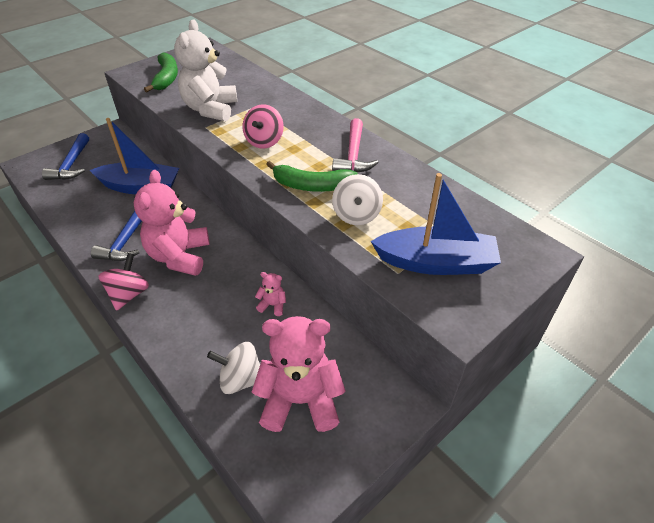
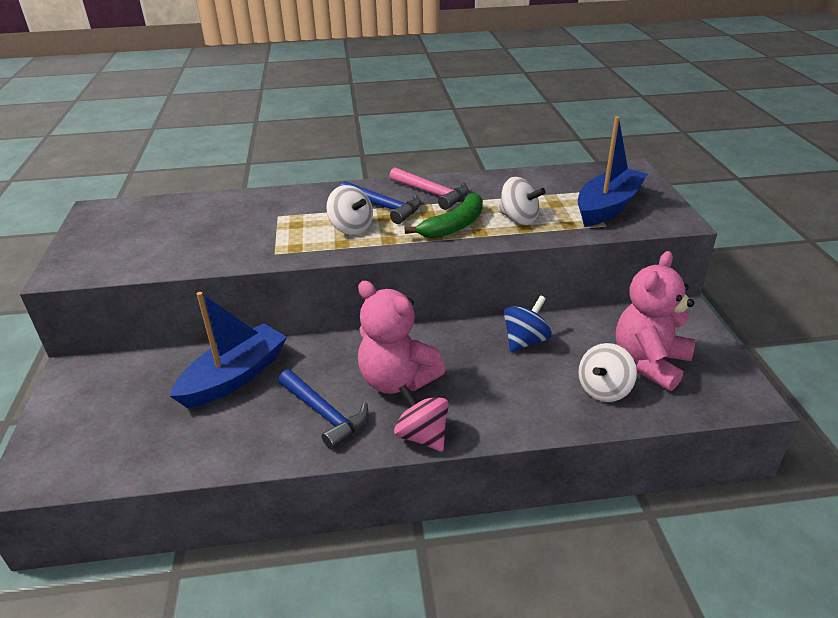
camera: 55 degrees left, 10 degrees down
blue hammer [42,133,89,180] -> blue hammer moved to [340,181,421,224]
green banana [144,52,178,92] -> none
white teddy bear [174,20,237,122] -> none
pink spinning top [243,104,284,149] -> white spinning top [326,185,373,235]
pink teddy bear [255,272,286,316] -> blue spinning top [504,295,552,352]

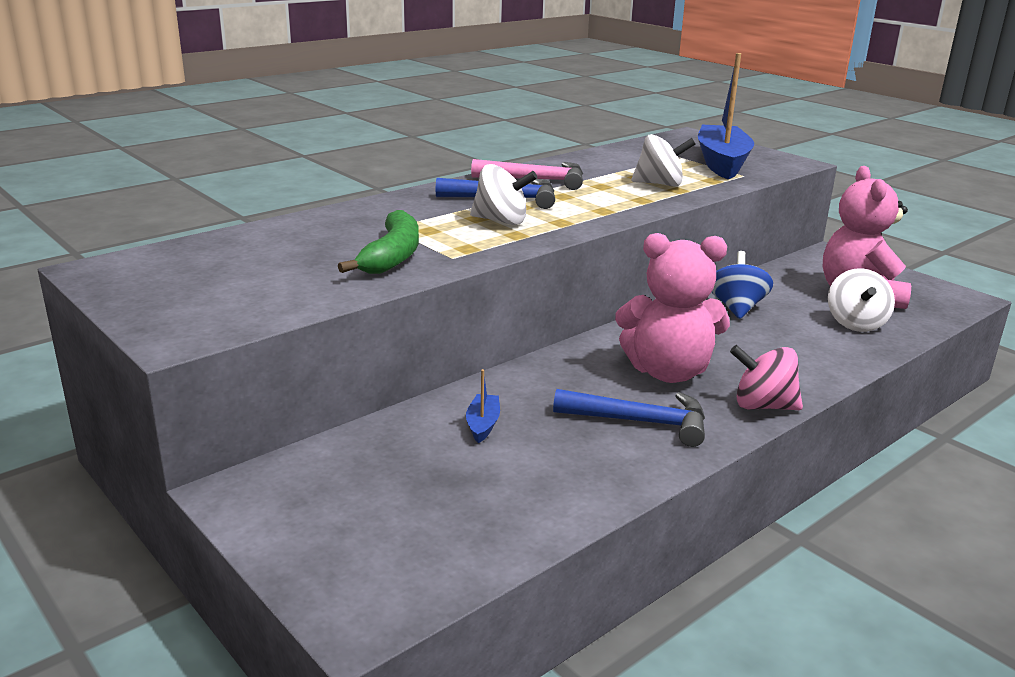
camera: 35 degrees left, 10 degrees down
blue boat [170,292,287,408] -> blue boat [466,369,500,443], size x0.42
green banana [405,193,483,238] -> green banana moved to [338,210,419,274]

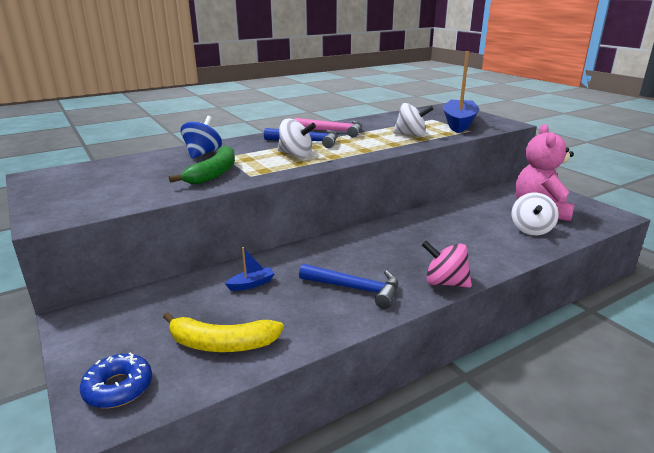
camera: 10 degrees right, 0 degrees up
blue boat [466,369,500,443] -> blue boat turned 45 degrees clockwise [225,247,275,291]
pink teddy bear [615,233,730,383] -> none
blue spinning top [712,251,773,319] -> blue spinning top moved to [181,116,222,159]
none -> blue donut [80,353,152,408]
none -> yellow banana [163,312,284,352]

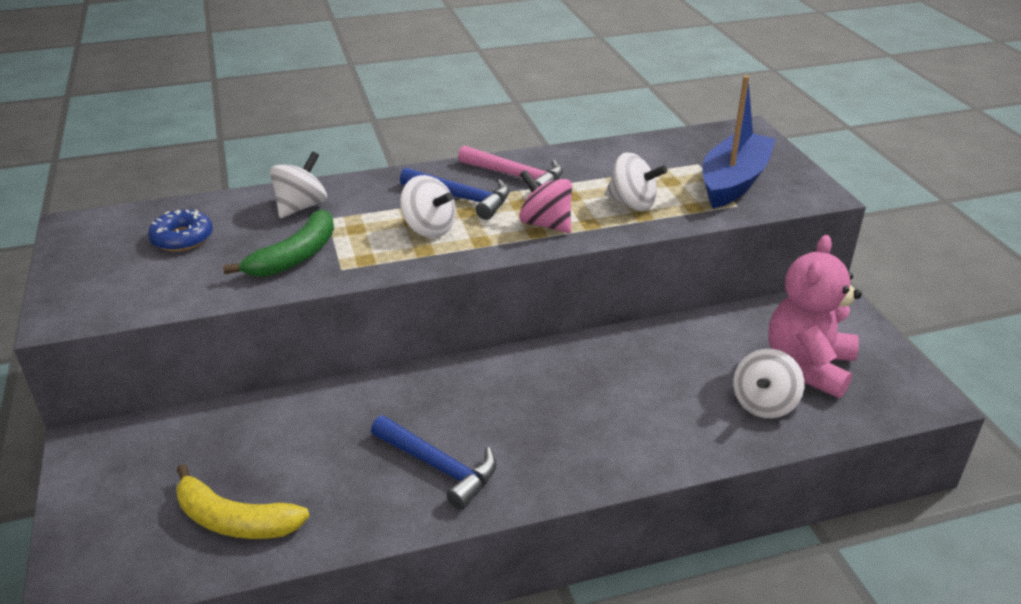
camera: 15 degrees right, 10 degrees up
blue donut [80,353,152,408] -> blue donut moved to [148,209,213,251]
blue spinning top [181,116,222,159] -> white spinning top [270,151,327,218]
blue boat [225,247,275,291] -> none
pink spinning top [422,241,472,288] -> pink spinning top moved to [519,170,572,233]

